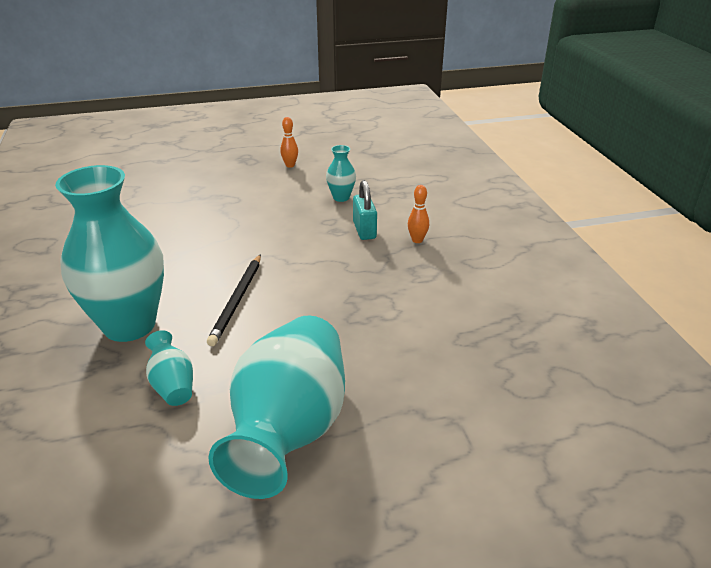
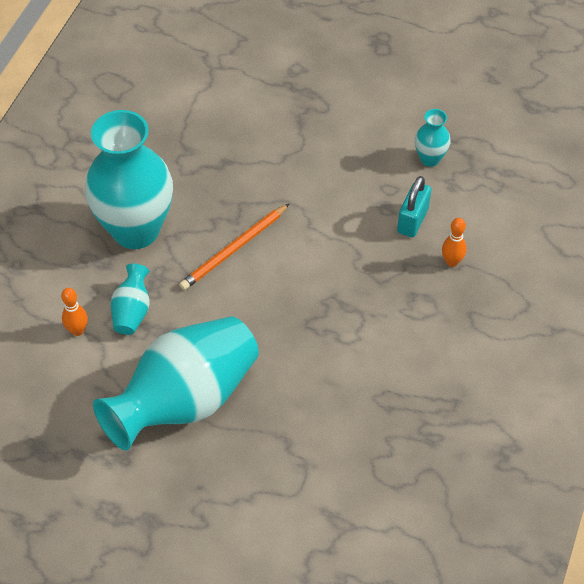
camera: 35 degrees right, 20 degrees up
black pencil [207,254,261,346] -> orange pencil [179,204,289,290]
orange bowling pin [280,117,298,168] -> orange bowling pin moved to [61,288,88,336]

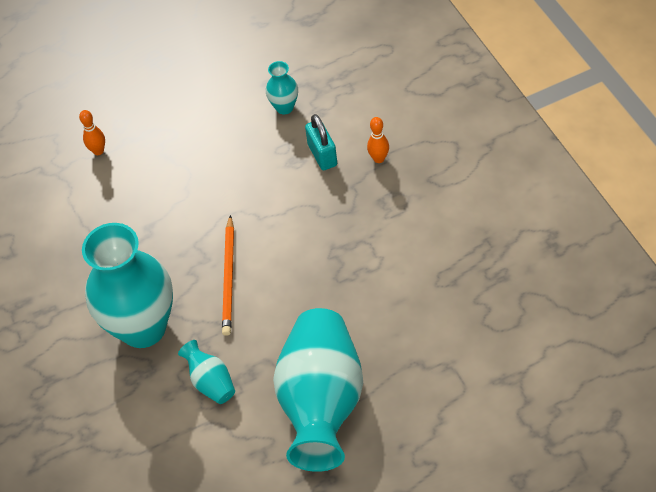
camera: 40 degrees left, 0 degrees up
orange bowling pin [61,288,88,336] -> orange bowling pin moved to [79,110,105,155]

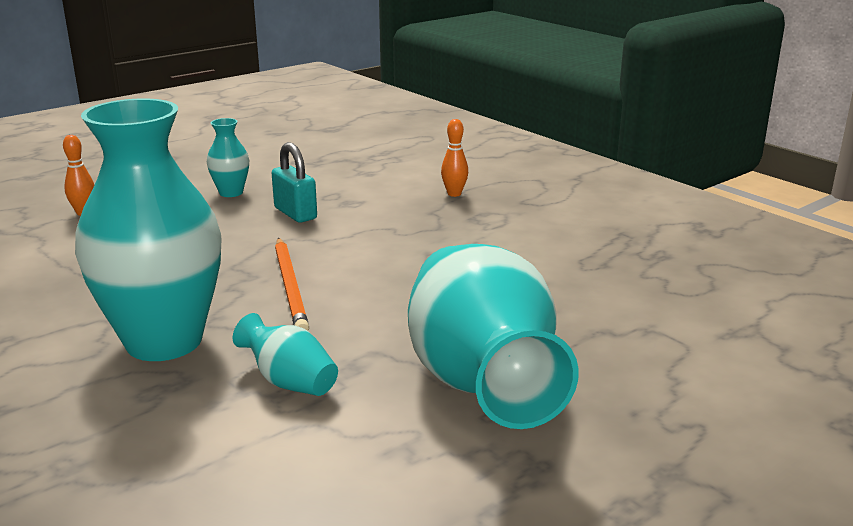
camera: 20 degrees left, 30 degrees down
turquoise vase [266,61,298,114] -> turquoise vase moved to [207,118,249,197]
turquoise padlock [305,114,337,170] -> turquoise padlock moved to [272,142,317,223]

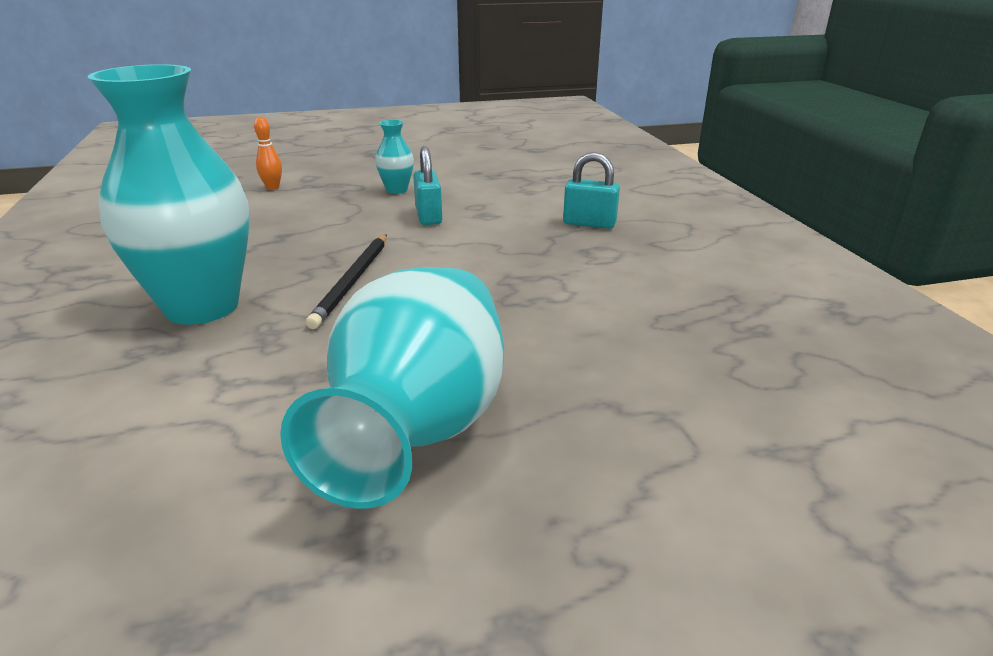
camera: 25 degrees right, 5 degrees up
turquoise vase [233,313,338,396] -> none
orange pencil [275,238,309,331] -> black pencil [306,234,387,329]
orange bowling pin [441,119,468,197] -> turquoise padlock [563,152,620,229]

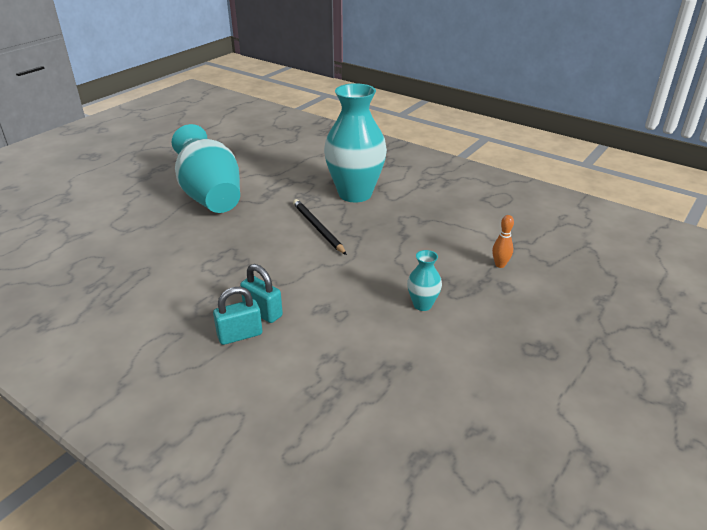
camera: 140 degrees right, 5 degrees up
turquoise padlock [413,146,442,225] -> turquoise padlock moved to [240,264,283,323]

